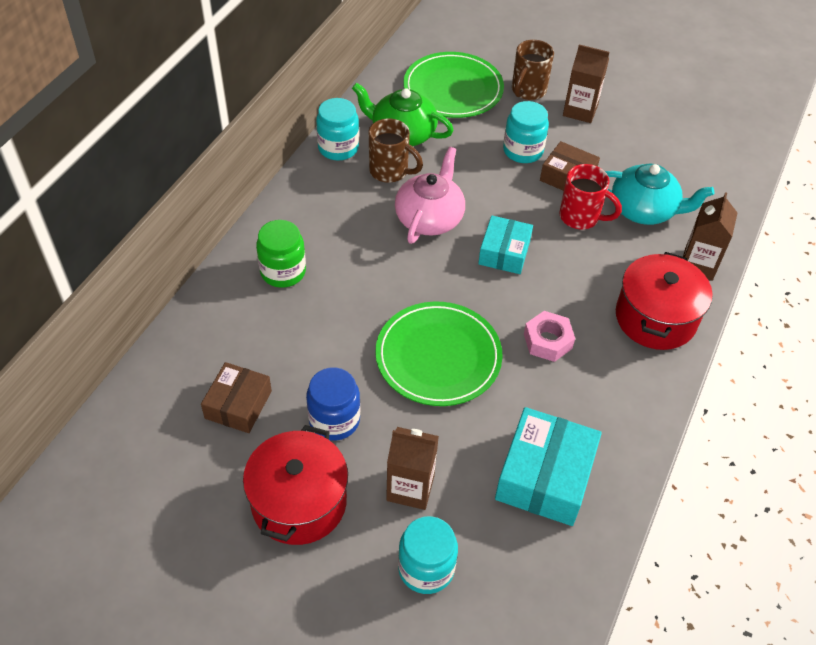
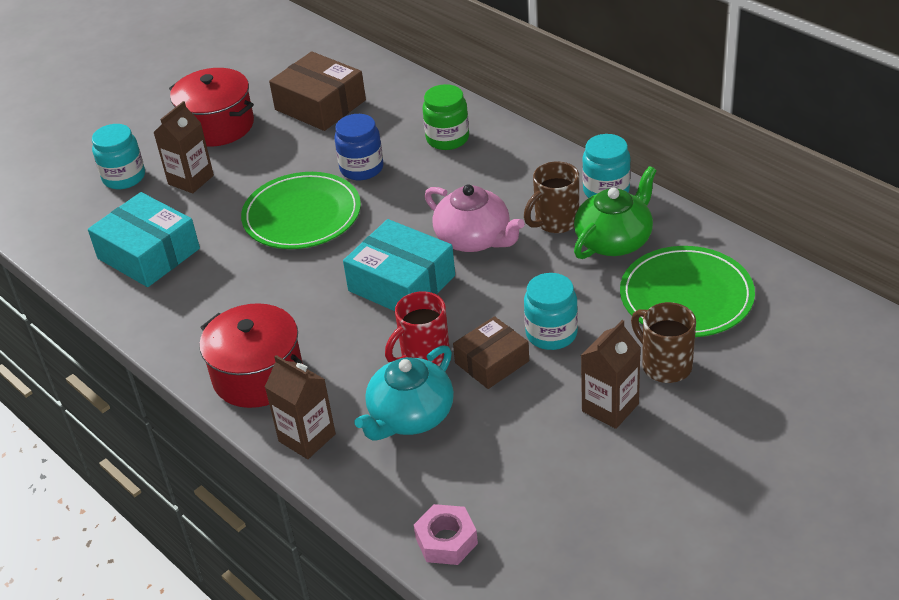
camera: 115 degrees right, 10 degrees down
brown box [201,362,272,433] -> brown box [269,51,366,131], size x1.56
blue jar [306,367,360,441] -> blue jar moved to [334,114,384,180]
turquoise box [478,216,533,274] -> turquoise box [343,219,455,311], size x1.56
pink nut [524,311,575,362] -> pink nut moved to [414,504,478,565]

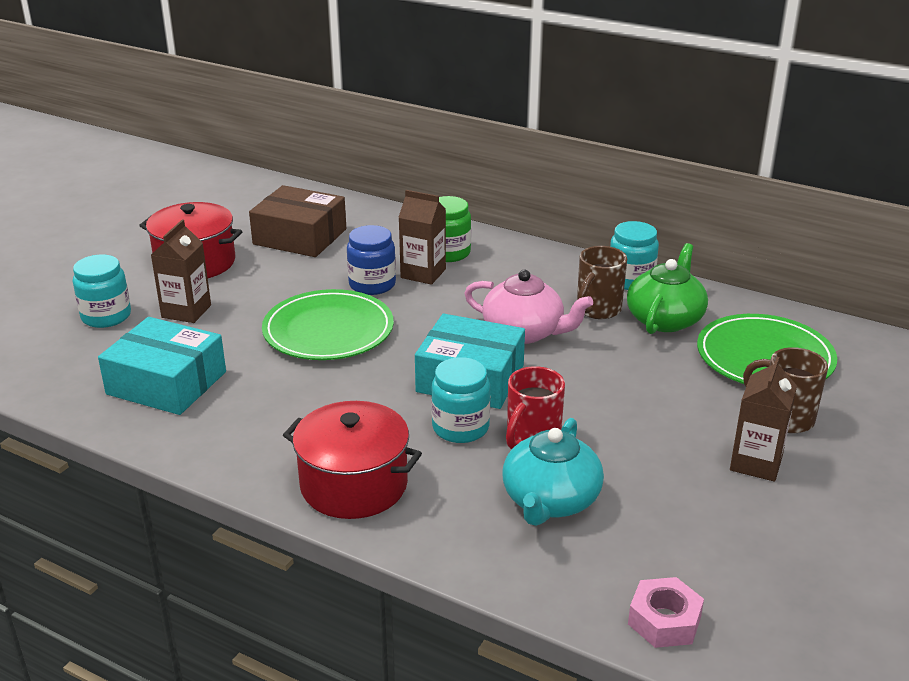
camera: 20 degrees left, 10 degrees down
brown carton [265,355,336,459] -> brown carton moved to [398,190,446,285]
brown box [453,316,529,389] -> none
turquoise jar [524,273,578,350] -> turquoise jar moved to [431,357,490,443]

